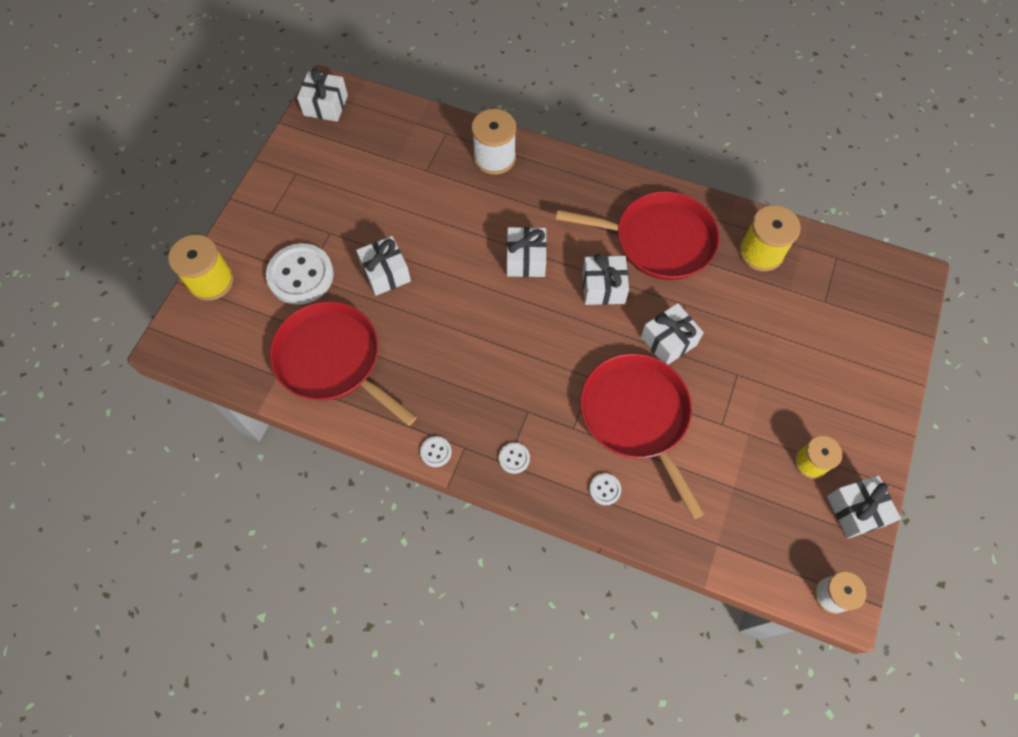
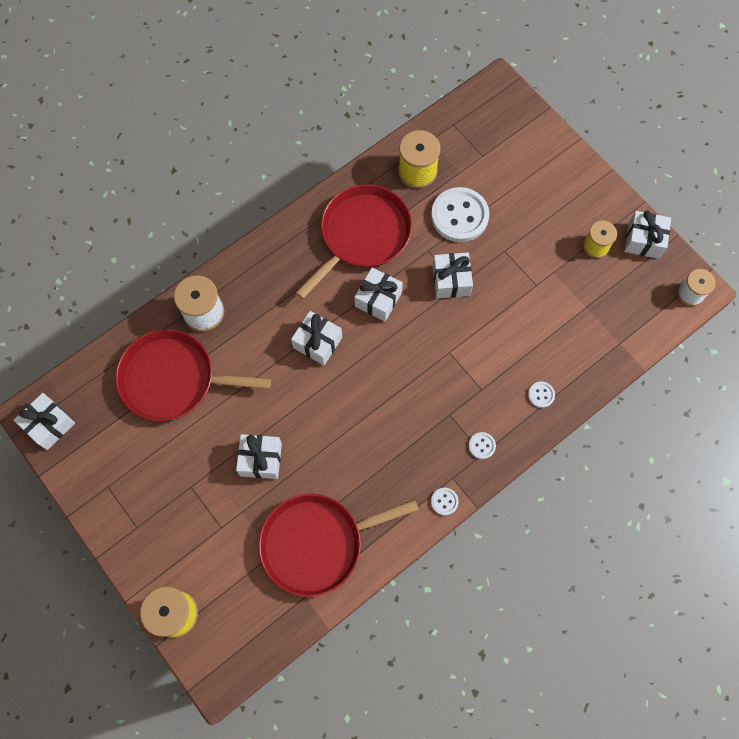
camera: 60 degrees left, 5 degrees up
white button [266,243,334,305] -> white button moved to [431,187,489,242]
red pan [580,353,705,519] -> red pan moved to [115,329,271,421]

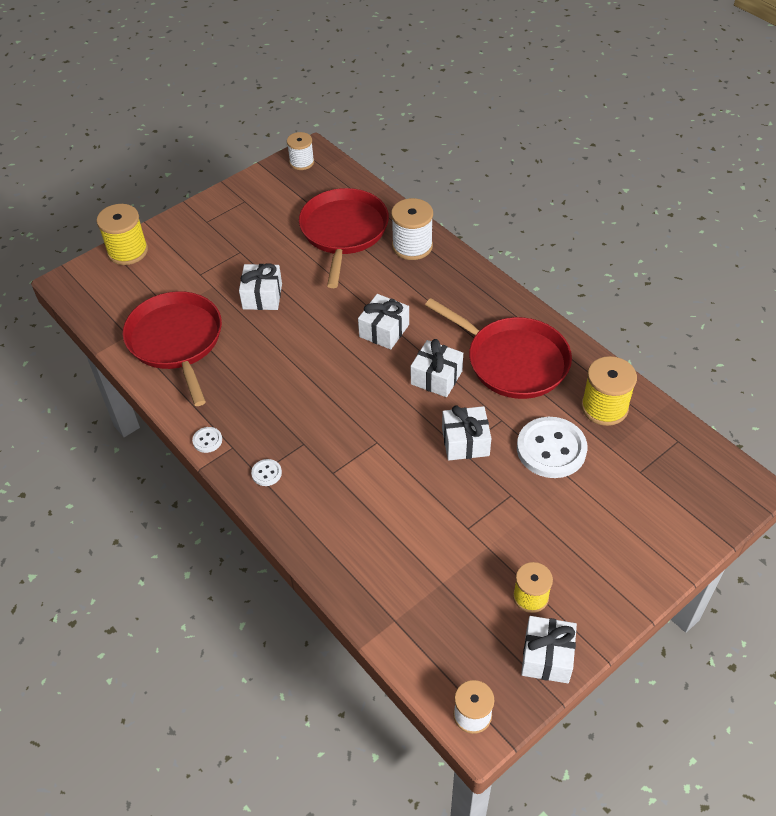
camera: 90 degrees right, 20 degrees down
white gift [14,393,75,450] -> white spool [287,132,314,170]
white button [528,381,555,408] -> none

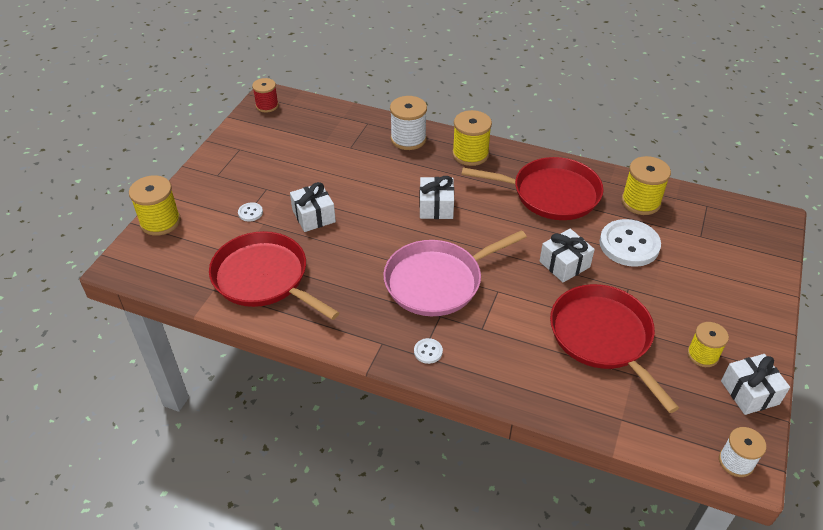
camera: 30 degrees left, 5 degrees down
white button [192,427,222,453] -> white button moved to [238,202,263,221]
white spool [287,132,314,170] -> red spool [252,78,279,112]
red pan [299,188,389,288] -> red pan moved to [550,284,679,413]
white gift [411,339,463,397] -> none
none -> pink pan [383,230,526,316]
none -> yellow spool [452,110,492,166]

